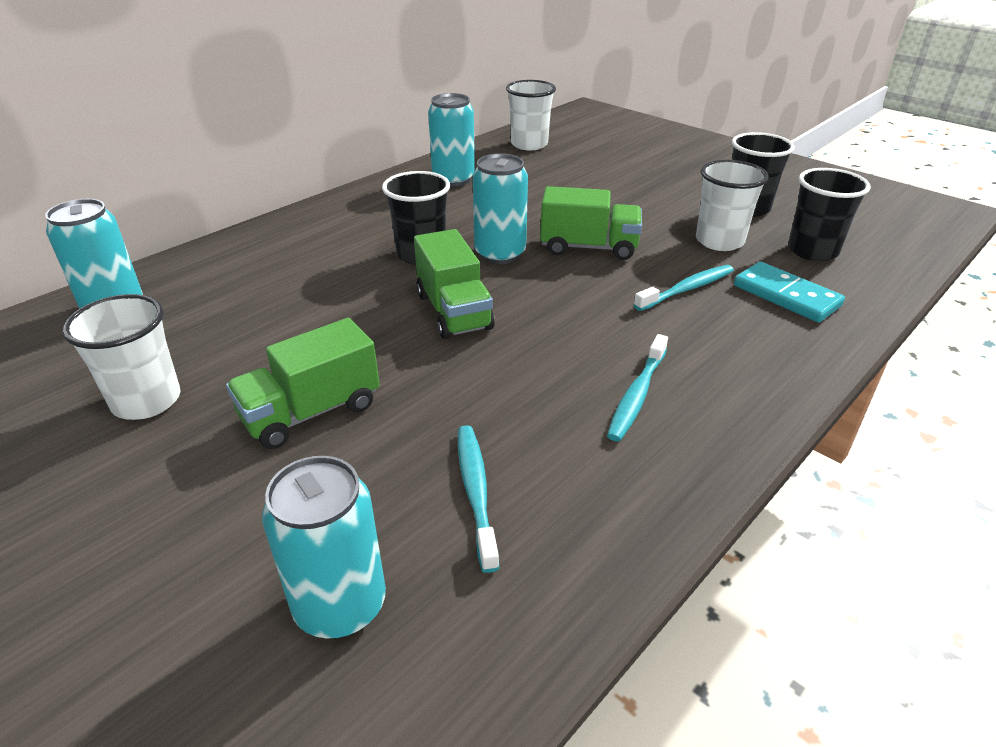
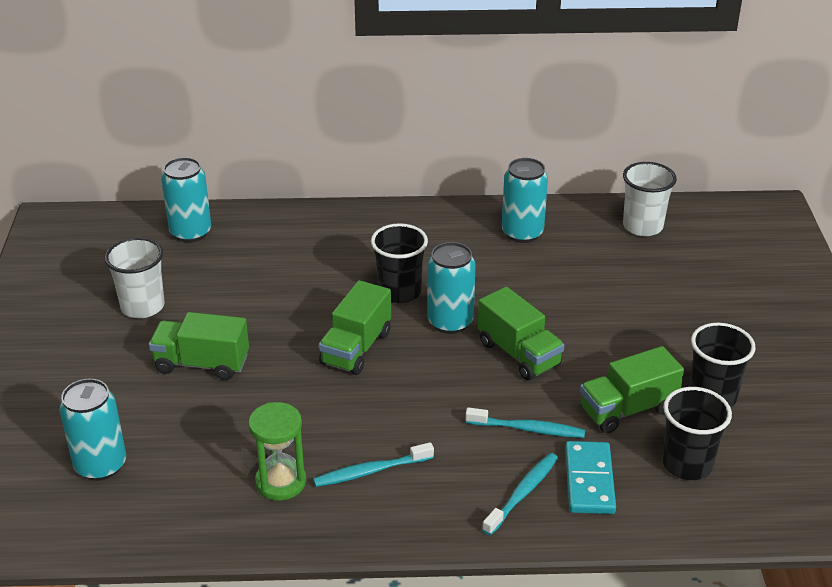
camera: 45 degrees right, 0 degrees up
turquoise toothbrush [458,425,499,573] -> turquoise toothbrush moved to [482,453,558,536]
white cup [696,160,769,251] -> green truck [580,346,684,433]
none -> green hourglass [248,402,306,501]

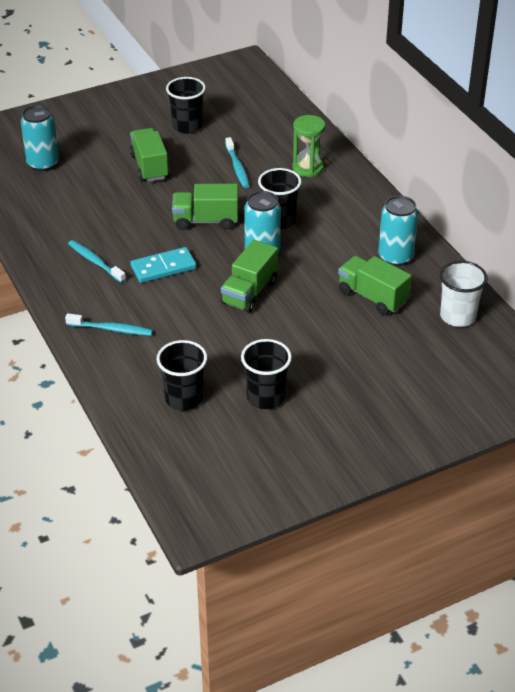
camera: 65 degrees right, 5 degrees up
white cup [104,237,165,318] -> black cup [166,77,206,134]
turquoise can [161,157,211,243] -> none
green hourglass [248,402,306,501] -> green hourglass moved to [292,115,325,177]
turquoise toothbrush [465,407,585,438] -> turquoise toothbrush moved to [225,137,250,188]
turquoise domino [565,441,616,514] -> turquoise domino moved to [130,247,197,283]
green truck [580,346,684,433] -> green truck moved to [338,256,412,315]

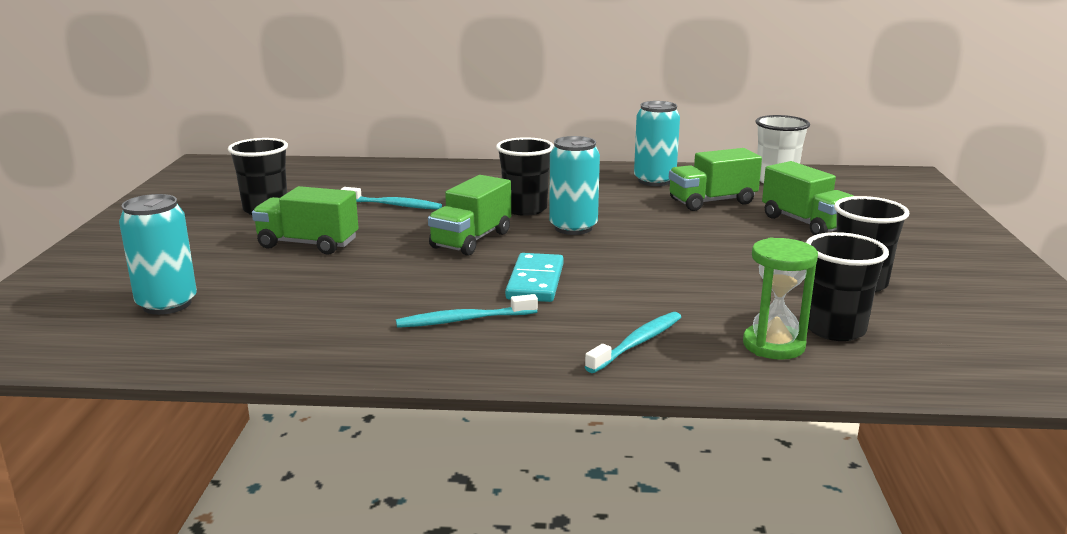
camera: 60 degrees left, 20 degrees down
green truck [221,240,278,313] -> green truck moved to [762,161,854,235]
green hourglass [292,115,325,177] -> green hourglass moved to [743,237,818,360]

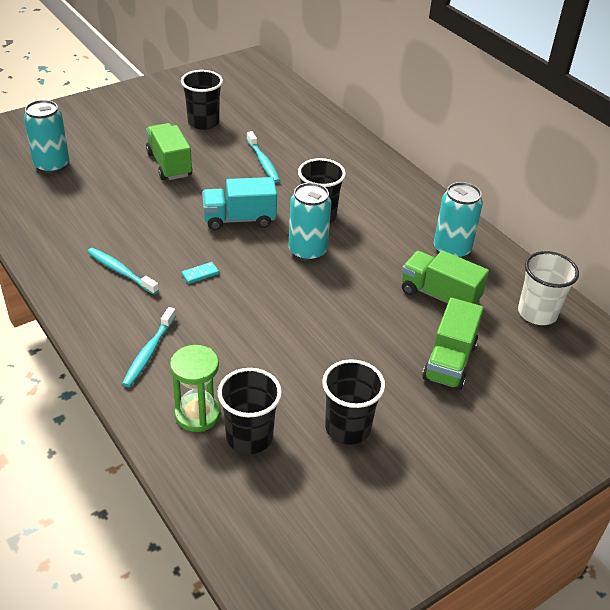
camera: 50 degrees right, 20 degrees up
green truck [428,175,511,256] -> turquoise truck [202,177,277,231]
turquoise domino [505,253,564,302] -> turquoise domino [181,262,219,284], size x0.50
turquoise toothbrush [585,312,681,373] -> turquoise toothbrush turned 105 degrees clockwise [122,307,176,387]

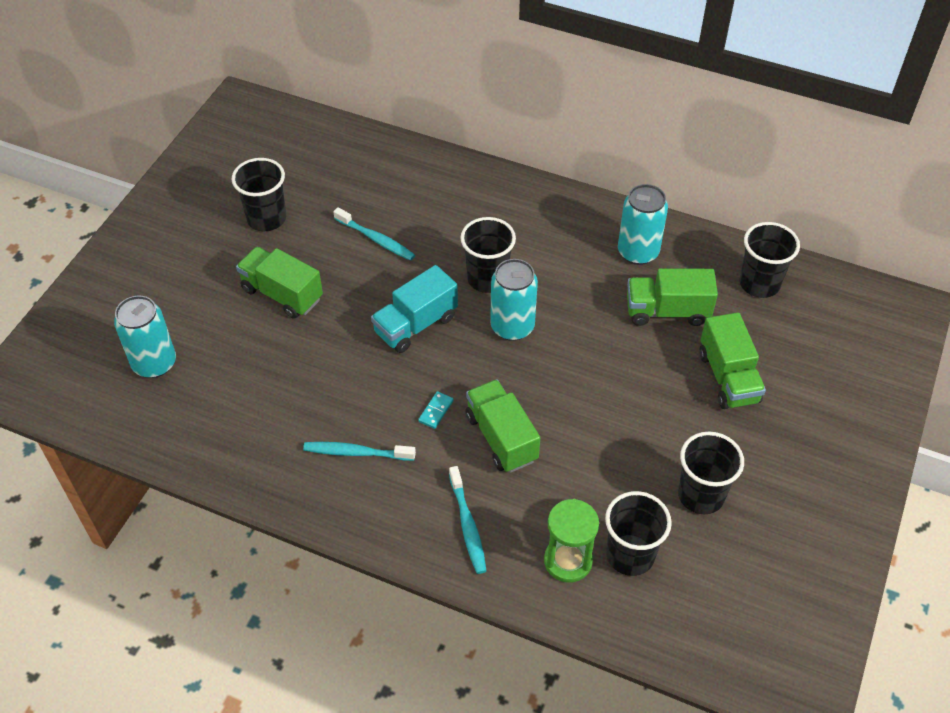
camera: 30 degrees left, 10 degrees up
white cup [518,251,579,325] -> black cup [739,222,800,298]
none -> green truck [466,379,540,473]

